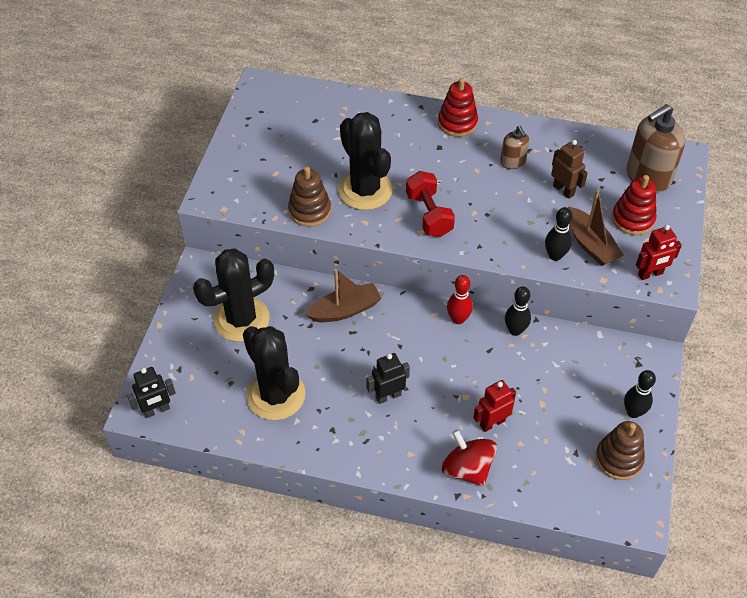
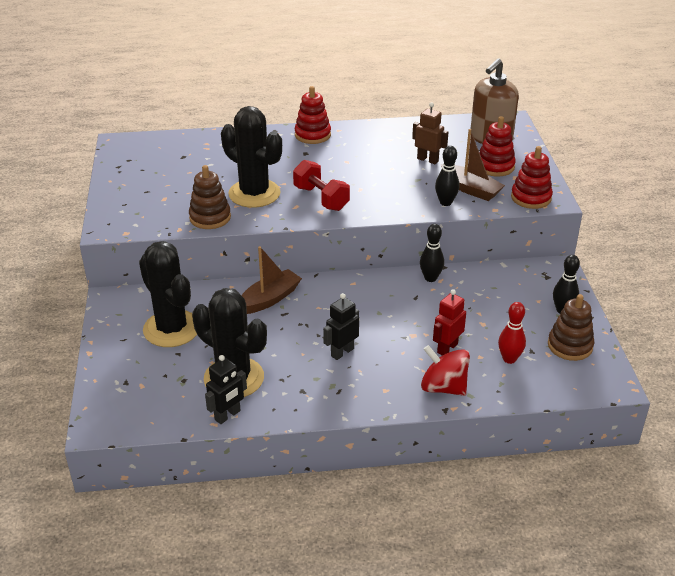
camera: 20 degrees left, 15 degrees down
black robot [127,367,176,418] -> black robot moved to [205,355,247,424]
black cactus [193,248,274,342] -> black cactus turned 75 degrees counterclockwise [139,241,197,347]
red bowling pin [447,275,473,324] -> red bowling pin moved to [498,302,526,364]
brown soap dispenser [500,126,529,169] -> none
red robot [636,225,682,280] -> red stacking toy [511,146,553,209]

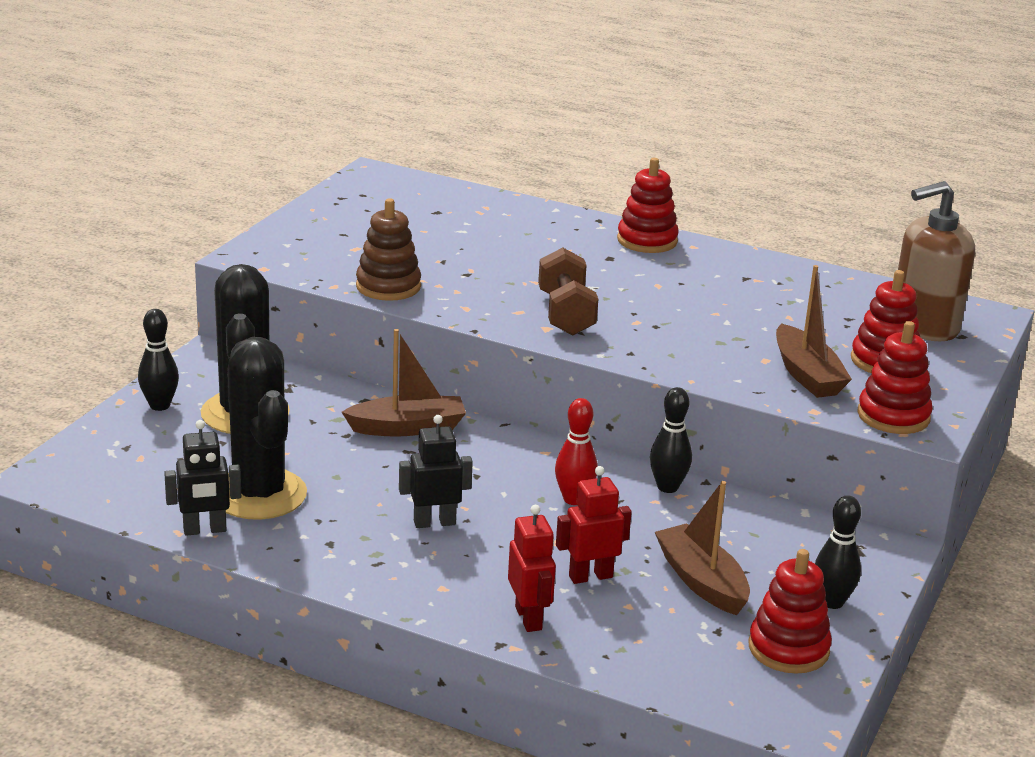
camera: 30 degrees right, 10 degrees down
black cactus [221,106,282,208] -> none
red dumbbell [293,160,350,211] -> brown dumbbell [538,247,598,335]
brown robot [412,103,448,164] -> none
red spinning top [421,345,470,396] -> red robot [508,505,556,632]
black bowling pin [435,146,459,206] -> black bowling pin moved to [138,309,179,411]
red bowling pin [498,302,526,364] -> red bowling pin moved to [555,398,598,505]
brown stacking toy [548,294,594,361] -> red stacking toy [748,549,832,674]
none -> brown boat [655,481,750,615]

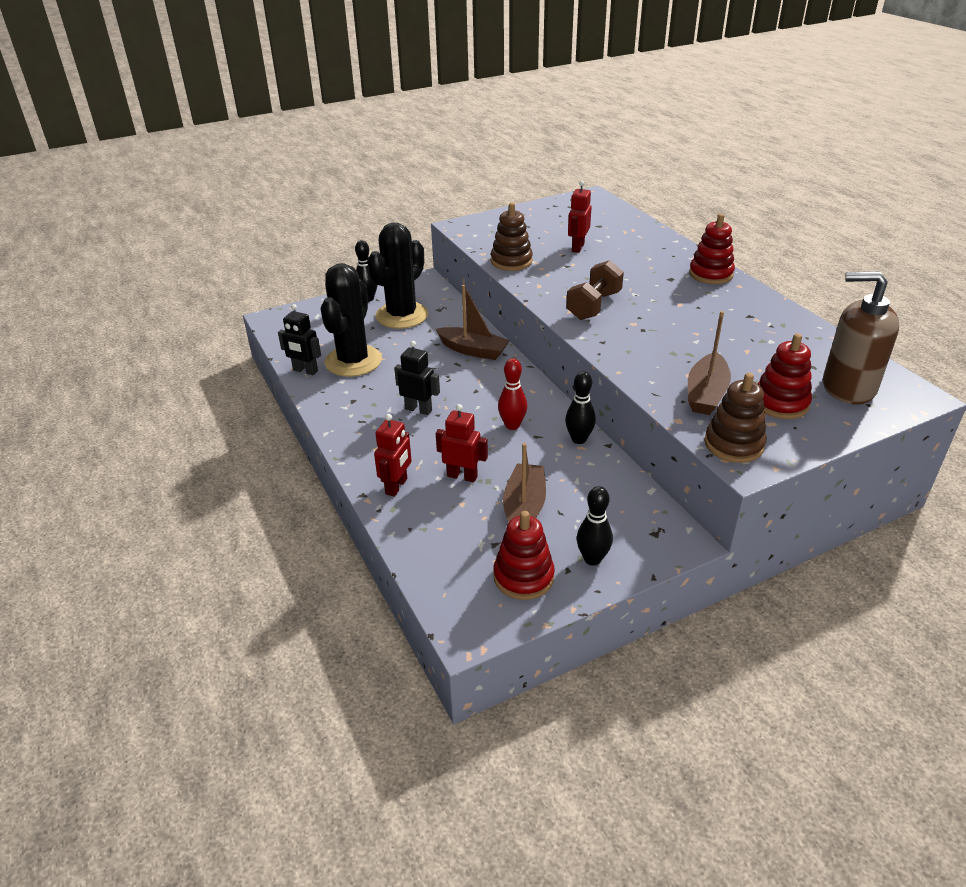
camera: 40 degrees right, 10 degrees up
red stacking toy [857,321,933,434] -> brown stacking toy [704,373,767,463]
none -> red robot [568,181,592,253]

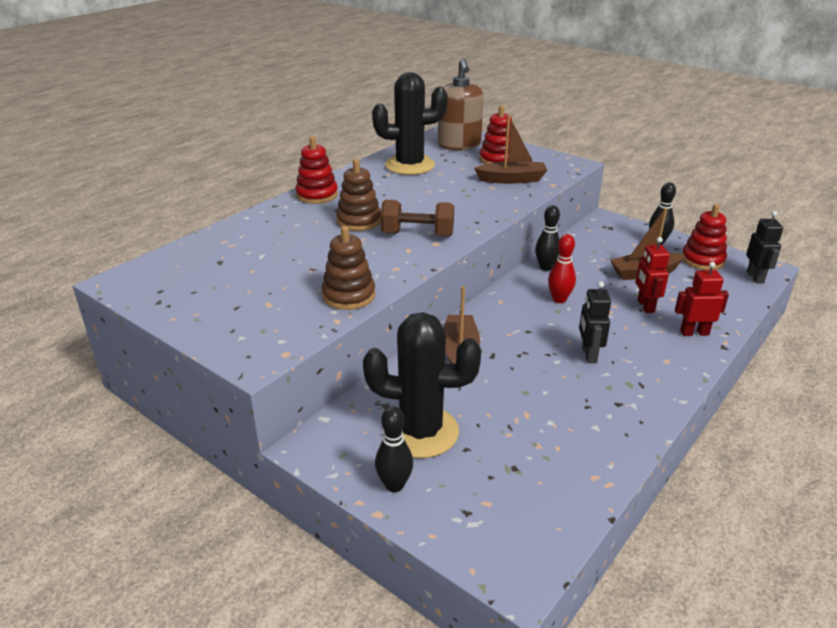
camera: 115 degrees left, 5 degrees down
black robot [278,304,321,375] -> black robot moved to [746,211,783,284]
black cactus [321,263,382,377] -> black cactus moved to [372,72,447,175]
red robot [568,181,592,253] -> none
brown stacking toy [704,373,767,463] -> brown stacking toy moved to [336,159,381,231]

